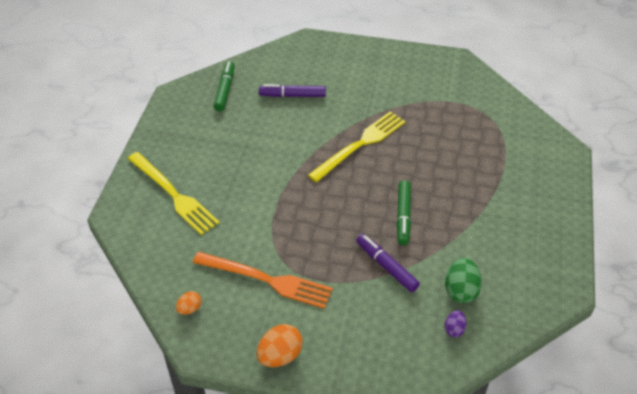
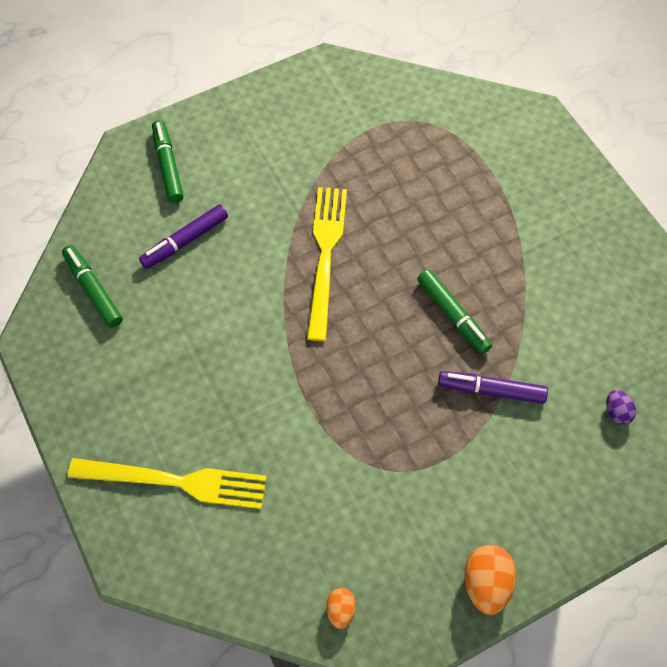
camera: 40 degrees left, 15 degrees up
orange fork [193,252,333,309] -> none
green egg [445,258,482,303] -> none
none -> green marker [152,120,184,203]

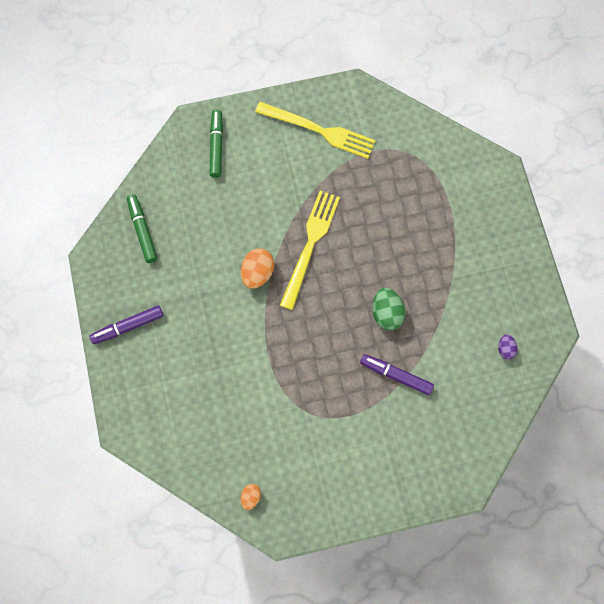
camera: 15 degrees right, 10 degrees up
yellow fork [68,458,267,509] -> yellow fork moved to [255,102,376,159]
purple marker [139,204,228,269] -> purple marker moved to [90,305,163,344]
green marker [417,269,492,354] -> green egg [372,288,406,330]
orange egg [464,545,517,615] -> orange egg moved to [241,248,274,289]
purple egg [606,390,636,425] -> purple egg moved to [498,334,518,359]

